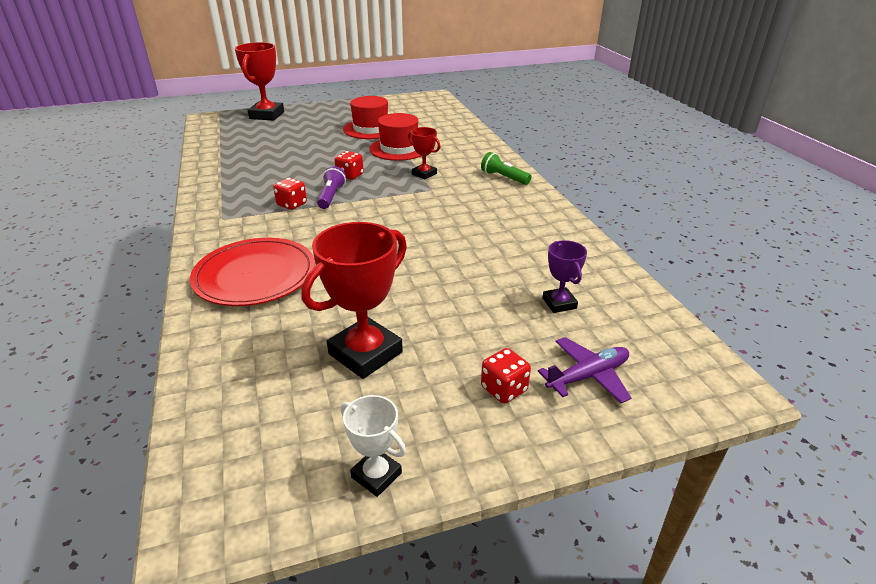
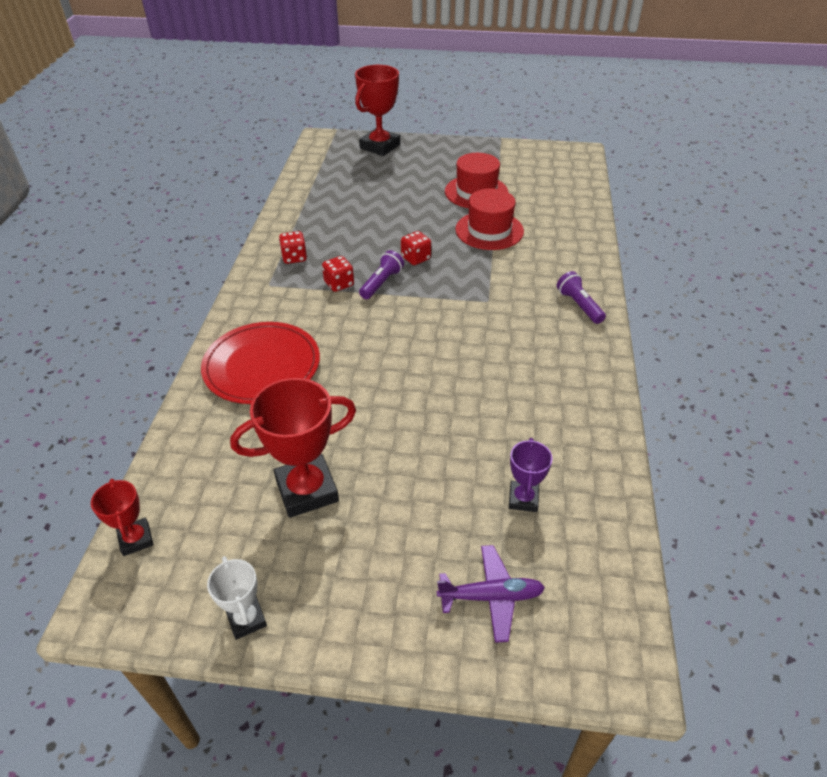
camera: 25 degrees right, 10 degrees up
red trophy [408,127,440,179] -> red trophy moved to [91,479,153,556]
green flashlight [481,152,531,185] -> purple flashlight [557,271,606,324]
red dice [481,348,531,404] -> red dice moved to [279,231,307,264]

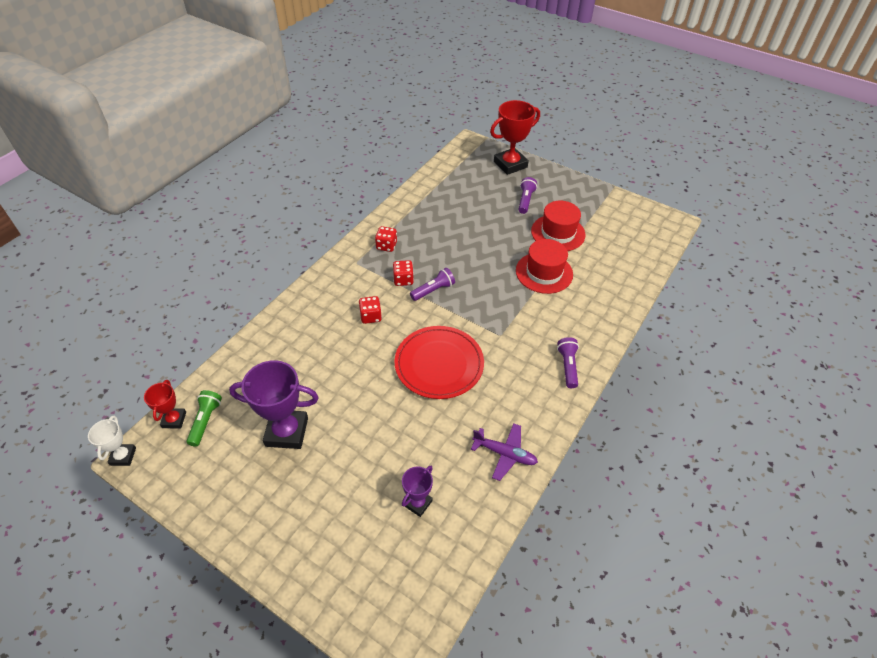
camera: 25 degrees right, 5 degrees up
red plate [201,322,320,404] -> red plate moved to [394,326,484,399]
white trophy [207,556,267,640] -> white trophy moved to [88,416,136,466]
red trophy [230,378,356,518] -> purple trophy [229,360,319,449]
red dice [401,231,431,265] -> red dice moved to [359,296,382,324]
purple plane [437,545,545,643] -> purple plane moved to [471,423,538,481]
none -> green flashlight [187,390,222,447]
none -> purple flashlight [518,177,537,214]

